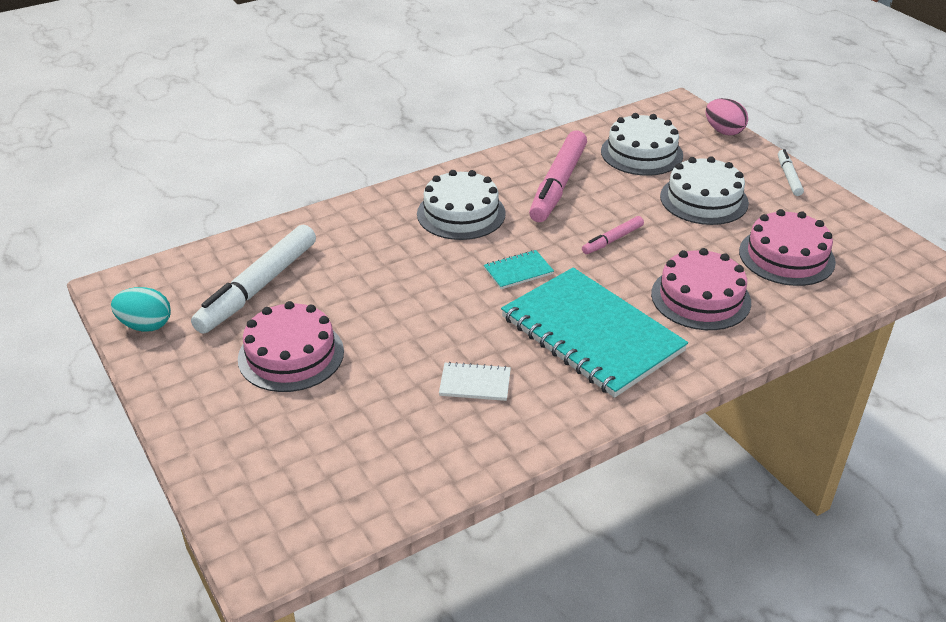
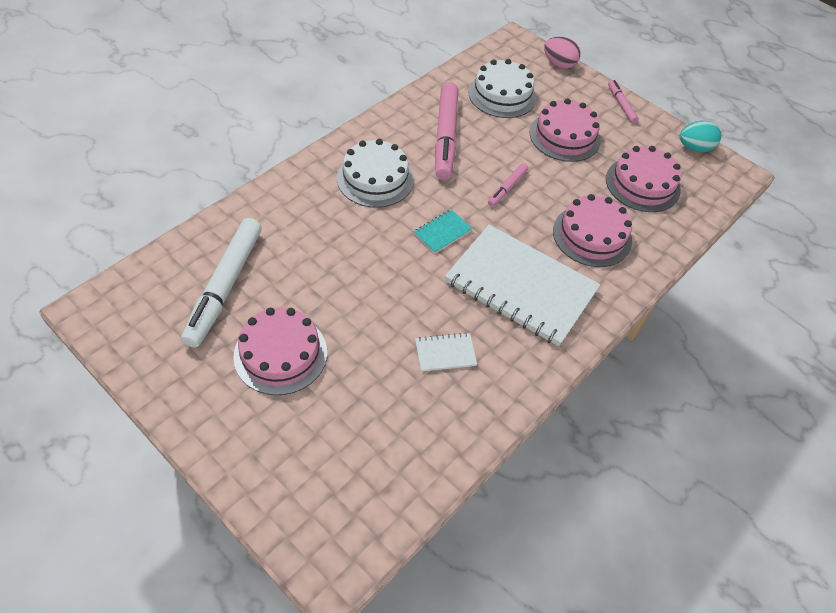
camera: 20 degrees left, 15 degrees up
turquoise egg [111,287,171,332] -> turquoise egg moved to [680,121,721,152]
turquoise notebook [501,268,688,398] -> white notebook [445,225,600,346]
white cake [660,156,749,225] -> pink cake [530,99,601,162]
white marker [778,149,804,196] -> pink marker [608,80,639,123]

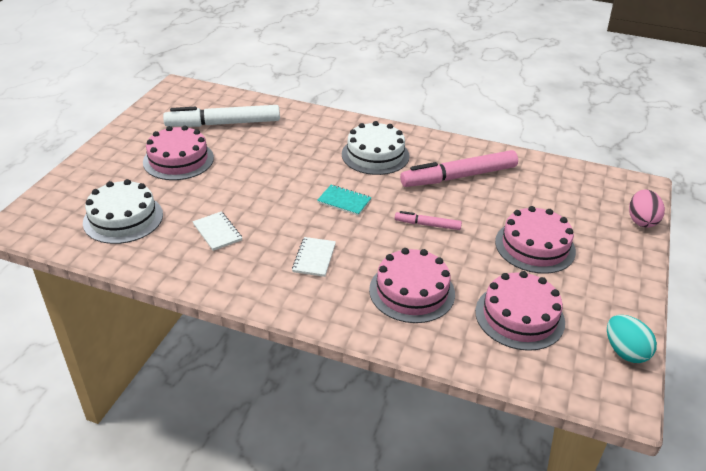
camera: 70 degrees right, 15 degrees down
white notebook [445,225,600,346] -> white notebook [292,237,336,277], size x0.40
white cake [468,59,537,118] -> white cake moved to [83,179,163,244]
pink marker [608,80,639,123] -> none

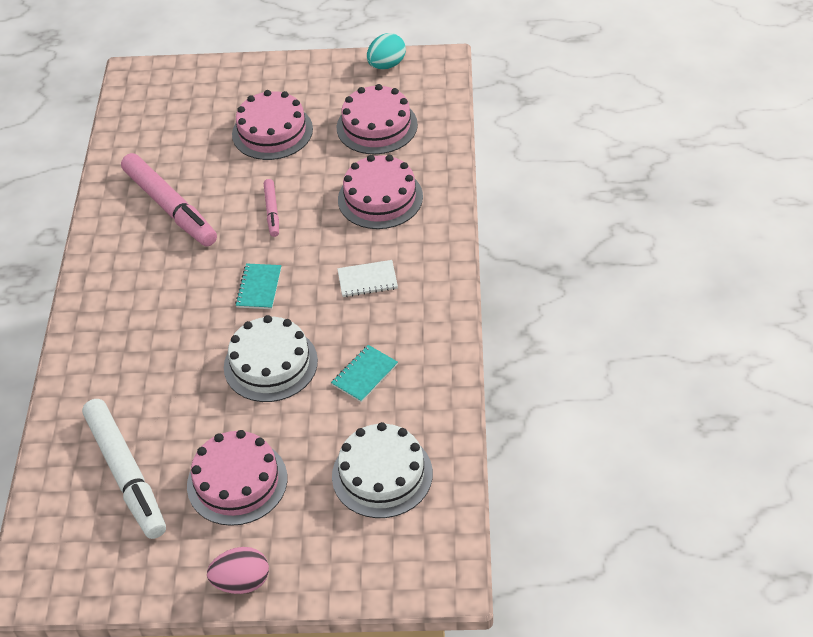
camera: 105 degrees left, 10 degrees up
white notebook [192,211,242,251] -> turquoise notebook [331,345,398,402]
white cake [342,121,410,175] -> white cake moved to [224,315,318,402]
pink egg [629,189,665,227] -> pink egg moved to [207,547,269,594]

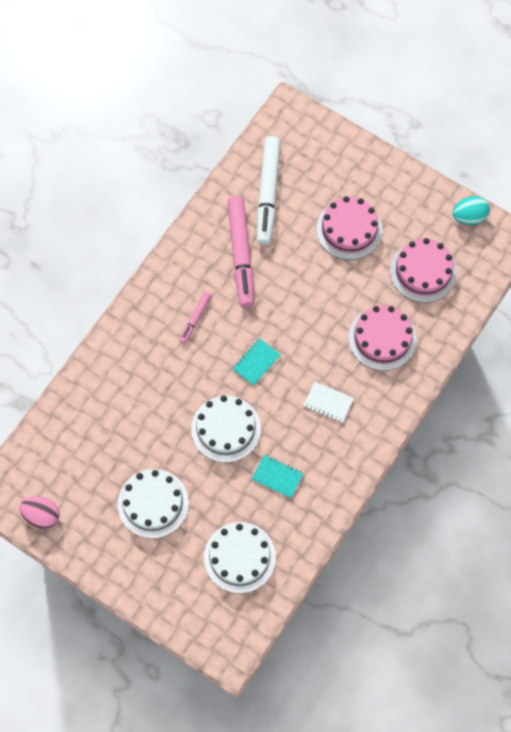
camera: 30 degrees right, 20 degrees up
white marker [82,399,166,539] -> white marker moved to [257,136,281,245]
pink cake [187,430,287,526] -> white cake [118,469,189,539]
pink egg [207,547,269,594] -> pink egg moved to [19,496,60,529]
pink marker [264,179,279,237] -> pink marker moved to [179,292,211,344]
turquoise notebook [331,345,398,402] -> turquoise notebook turned 45 degrees clockwise [252,455,304,498]

